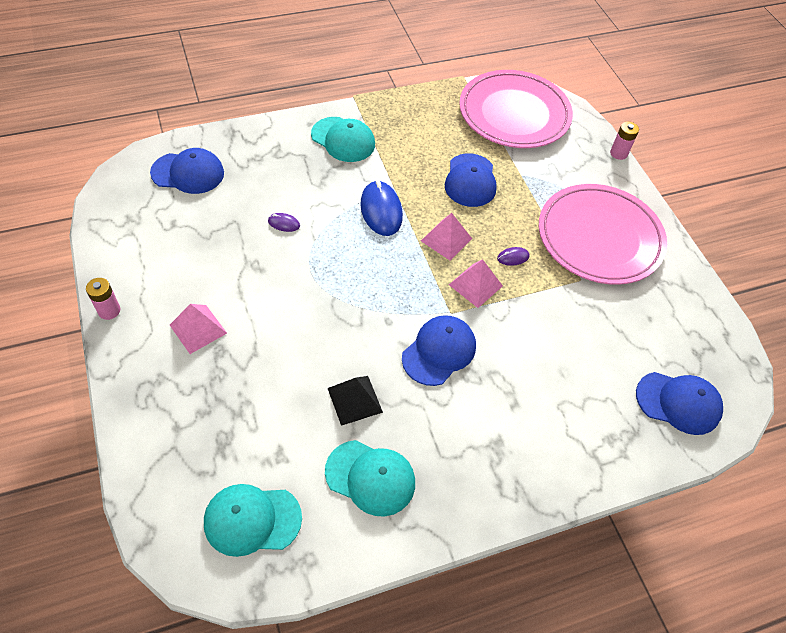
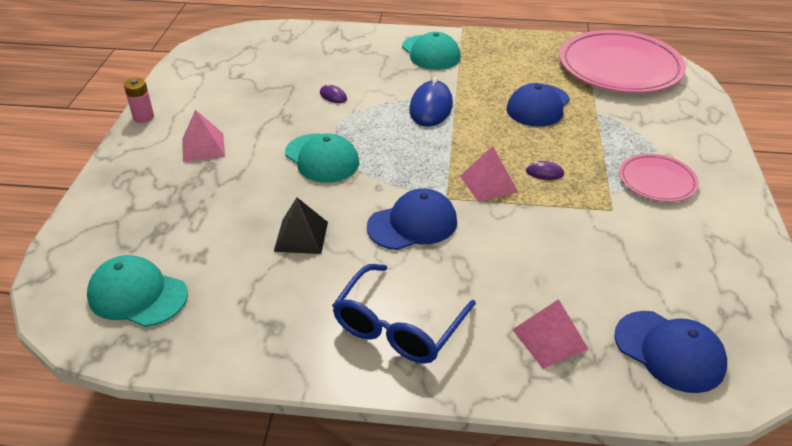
camera: 30 degrees right, 15 degrees down
blue cap [150,148,224,194] -> none
turquoise cap [325,440,415,517] -> turquoise cap moved to [285,133,359,183]
pink pyramid [421,213,472,261] -> pink pyramid moved to [512,299,588,369]
pink plate [539,184,667,285] -> pink plate [619,154,699,202], size x0.51
pink battery [610,122,639,160] -> none
none -> blue glasses [332,264,476,363]

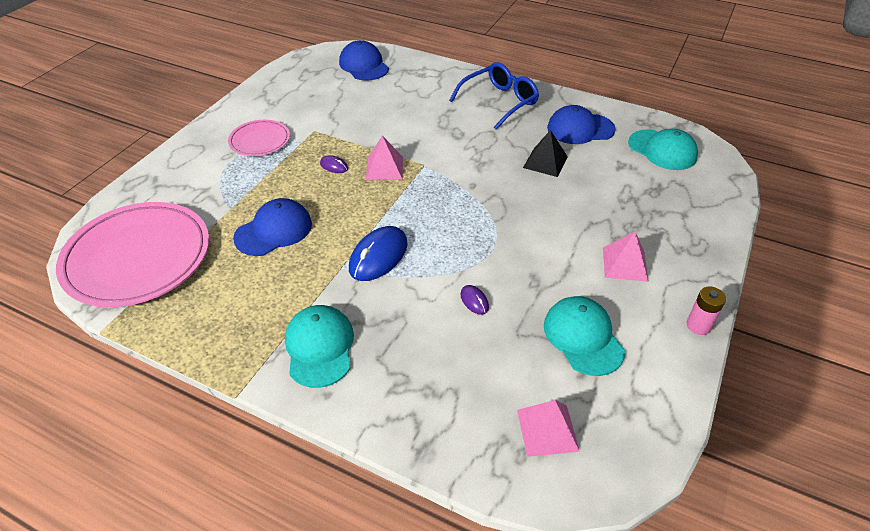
camera: 160 degrees left, 5 degrees up
turquoise cap [285,133,359,183] -> turquoise cap moved to [544,296,625,376]
blue cap [367,188,457,250] -> blue cap moved to [547,105,616,144]
pink pyramid [512,299,588,369] -> pink pyramid moved to [517,400,580,457]

